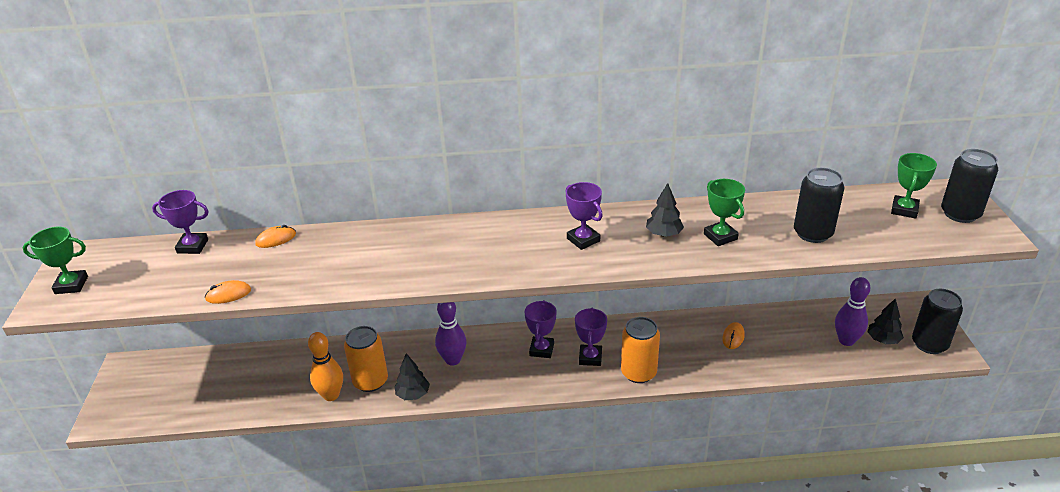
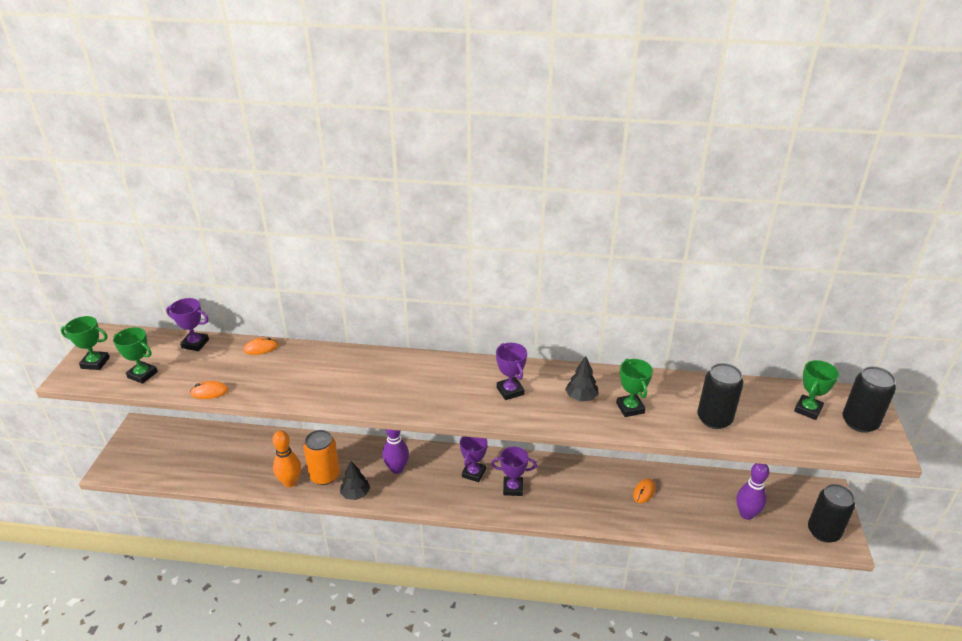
camera: 10 degrees right, 0 degrees up
purple trophy [575,308,607,366] -> purple trophy turned 75 degrees clockwise [491,447,537,496]
orange can [621,317,660,383] -> none
black tree [867,298,904,344] -> none
none -> green trophy [113,327,158,384]

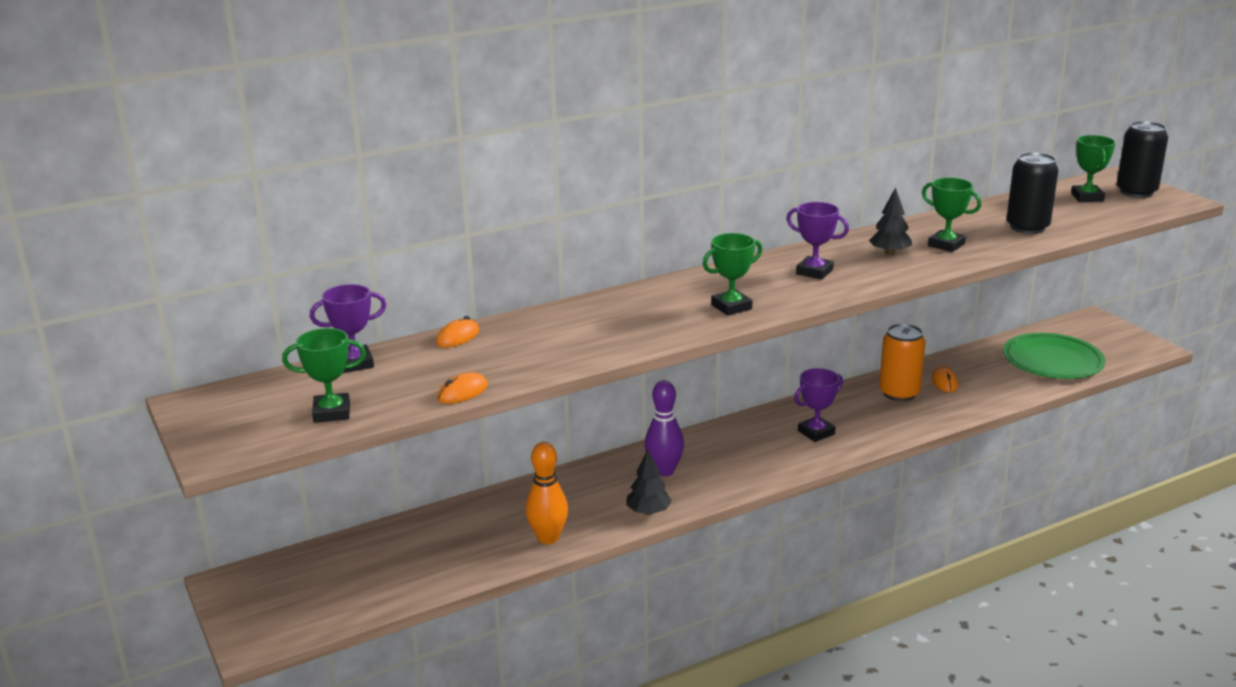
camera: 35 degrees left, 10 degrees down
green trophy [61,316,110,370] -> green trophy moved to [703,233,762,316]
orange can [303,430,340,485] -> orange can moved to [879,323,926,401]
purple trophy [460,436,488,482] -> none
purple bowling pin [736,463,769,520] -> green plate [1003,333,1105,379]
black can [808,484,855,543] -> none

